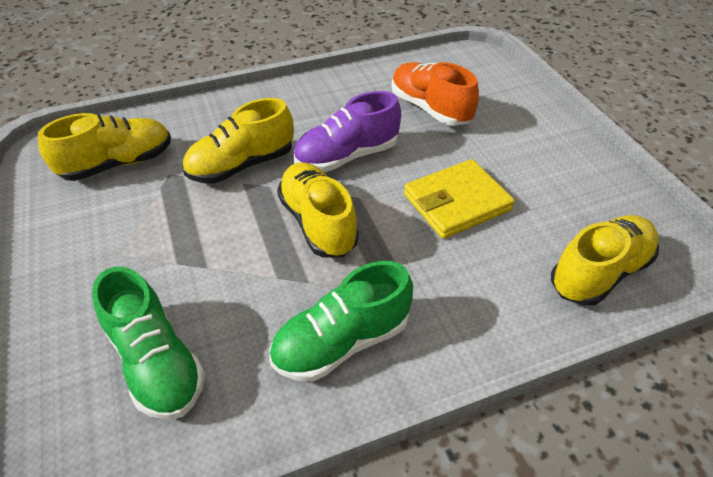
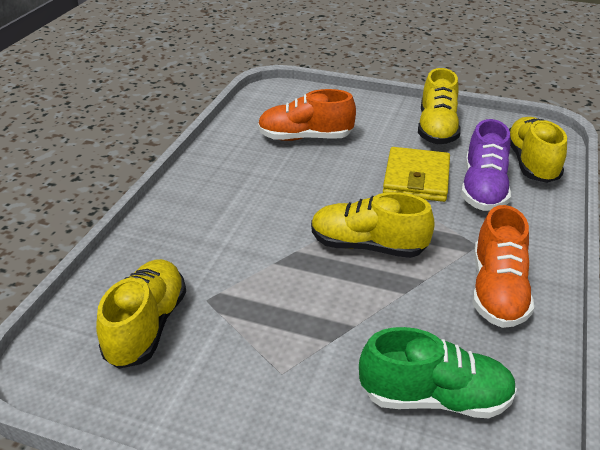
camera: 50 degrees left, 10 degrees down
yellow shoe [182,98,294,183] -> yellow shoe moved to [418,68,461,144]
green shoe [269,261,413,382] -> orange shoe [473,205,534,328]
purple shoe [294,91,401,172] -> purple shoe moved to [461,119,511,211]

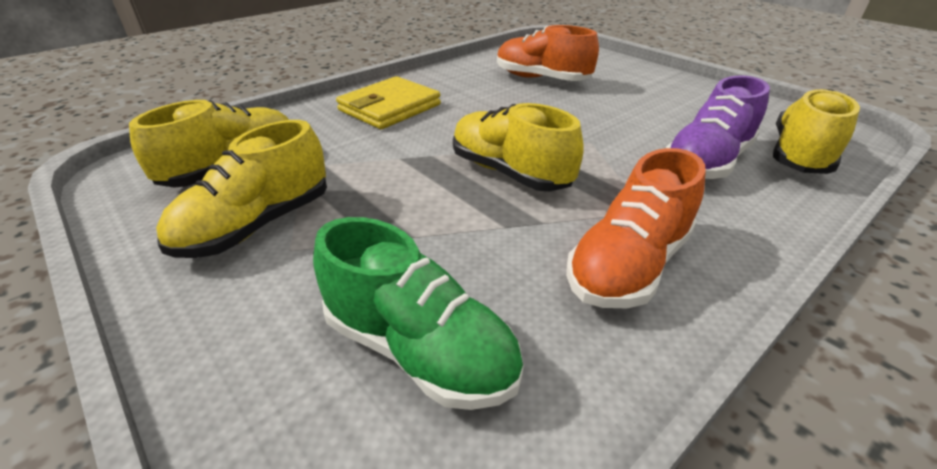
camera: 30 degrees right, 0 degrees up
yellow wallet [383,147,450,202] -> yellow wallet moved to [336,76,441,129]
yellow shoe [418,68,461,144] -> yellow shoe moved to [156,120,327,258]

